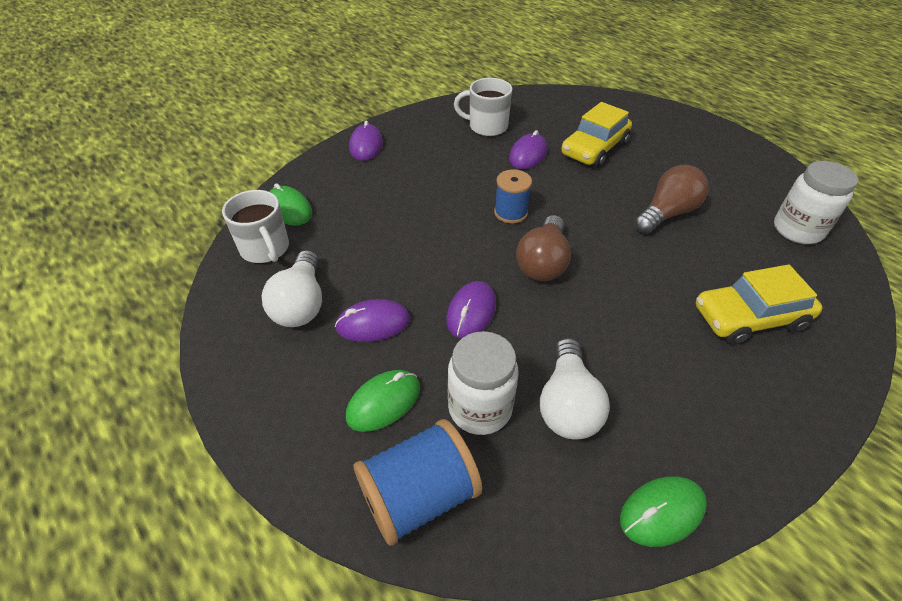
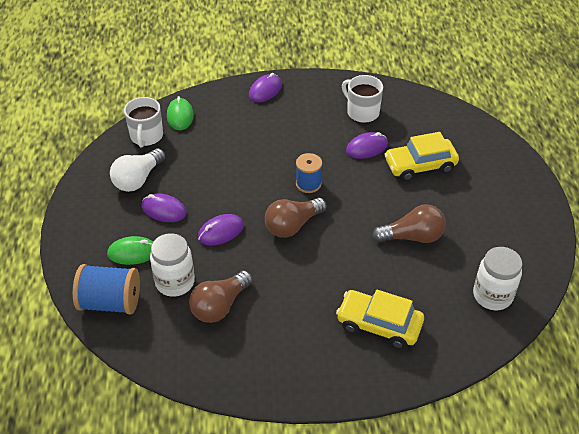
camera: 35 degrees right, 0 degrees up
white light bulb [540,338,610,439] -> brown light bulb [189,270,253,323]
green mouse [620,476,707,547] -> none

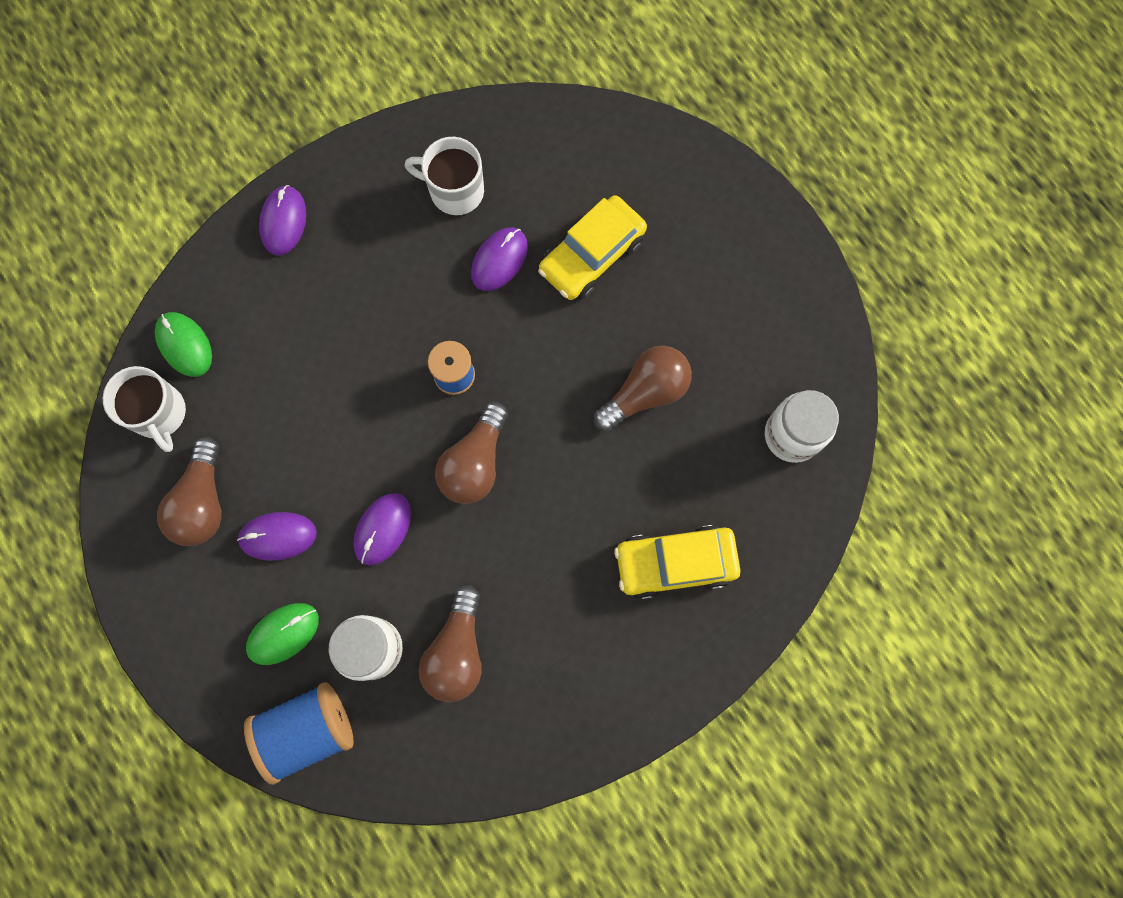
camera: 30 degrees left, 30 degrees up
white light bulb [110,148,165,192] -> brown light bulb [157,437,222,546]

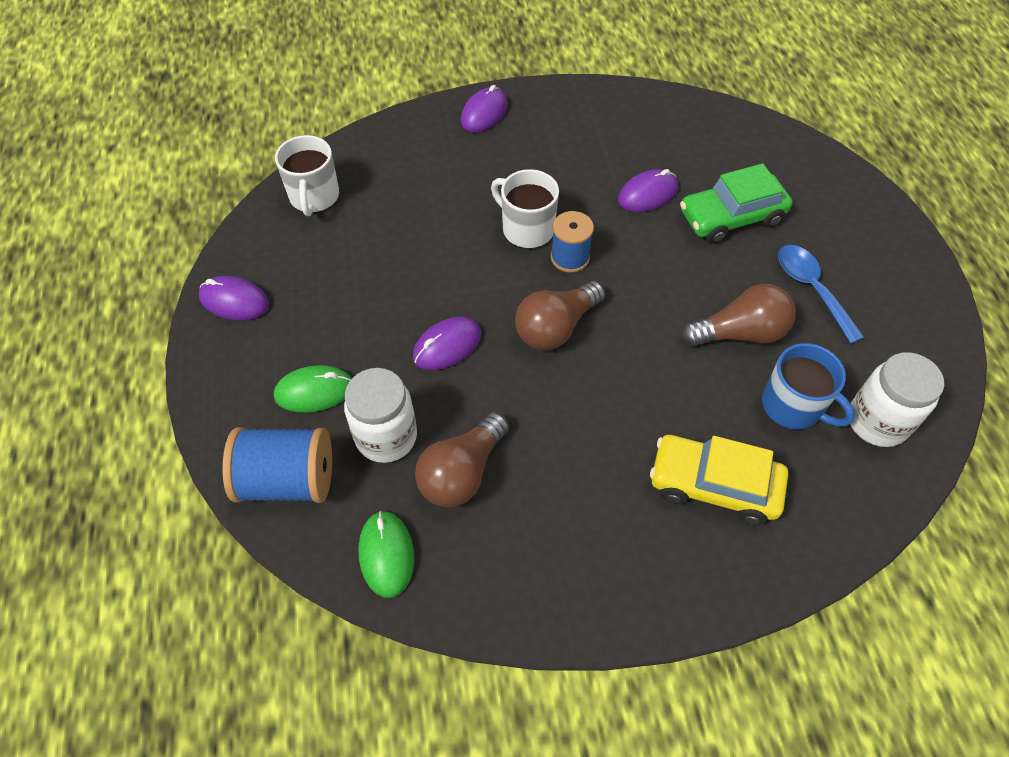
camera: 25 degrees right, 20 degrees down
green mouse [155,312,212,377] -> green mouse moved to [358,511,414,598]
brown light bulb [157,437,222,546] -> none
purple mouse [237,512,317,561] -> purple mouse moved to [199,276,269,320]
white mug [404,137,484,215] -> white mug moved to [491,169,559,248]
yellow car [538,195,647,300] -> green car [680,163,792,244]
none -> blue mug [762,343,855,430]
none -> blue spoon [778,245,864,343]

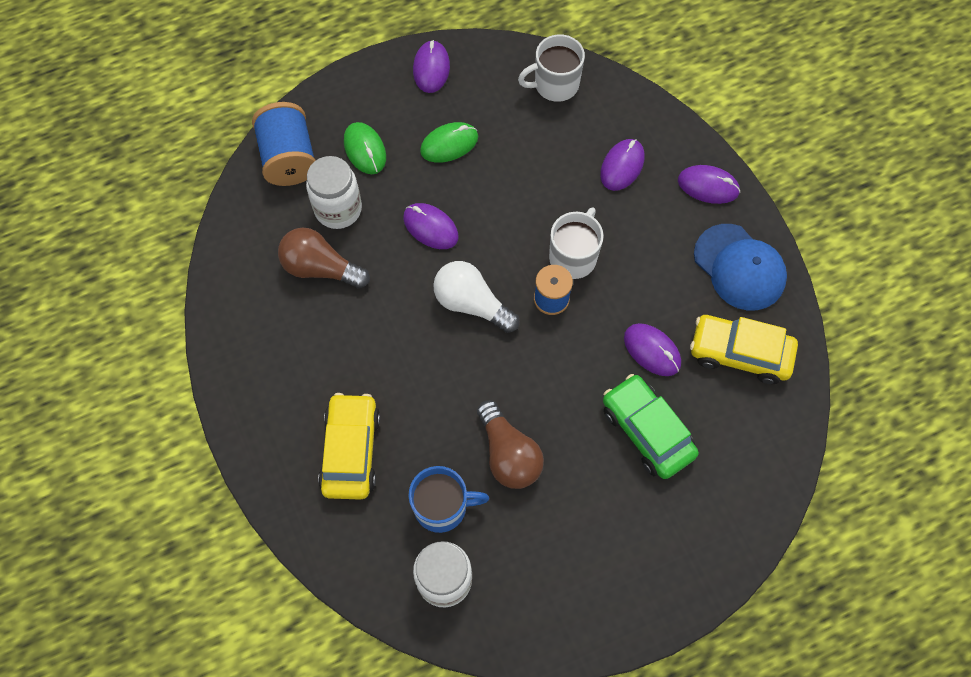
camera: 75 degrees right, 10 degrees up
green mouse [358,511,414,598] -> green mouse moved to [420,122,478,163]
brown light bulb [515,281,605,350] -> white light bulb [433,261,519,333]
blue mug [762,343,855,430] -> blue mug turned 120 degrees counterclockwise [409,466,489,533]
blue spoon [778,245,864,343] -> none
none -> purple mouse [600,139,644,191]
none -> yellow car [690,315,798,384]
none -> blue cap [694,224,787,311]

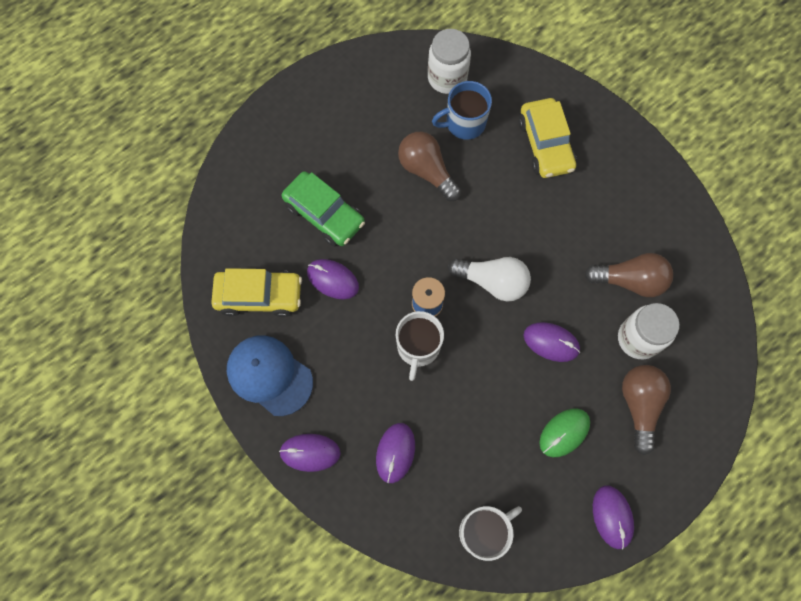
camera: 165 degrees right, 5 degrees up
blue spool [252,102,316,186] -> none
green mouse [344,122,386,174] -> brown light bulb [622,365,671,455]

